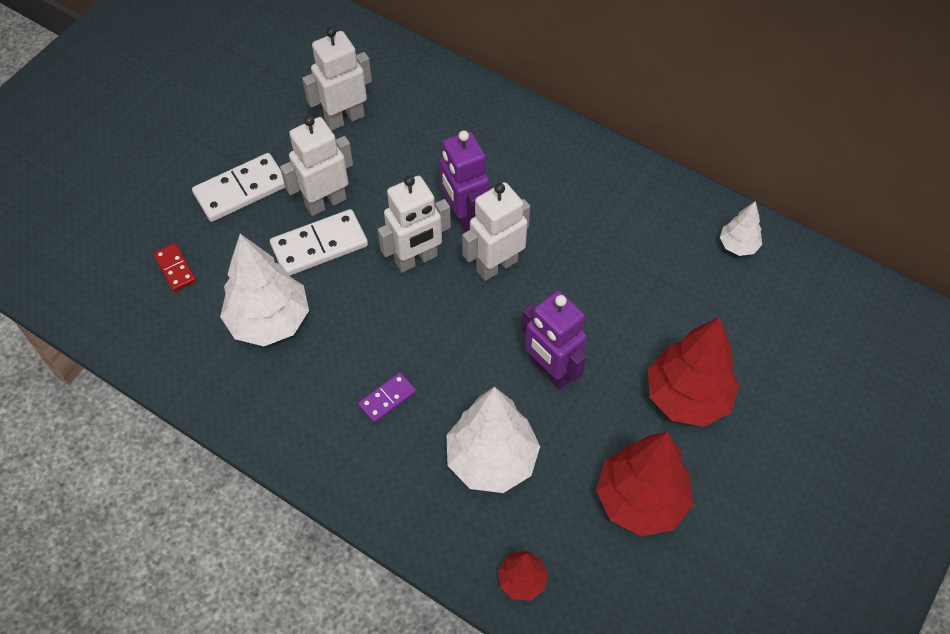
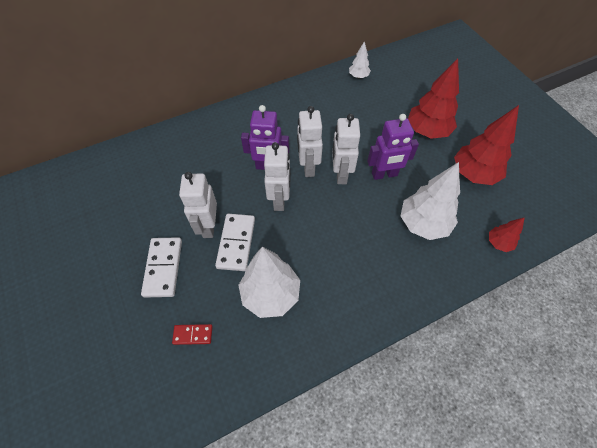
camera: 60 degrees left, 0 degrees up
white robot [302,27,372,131] -> white robot moved to [332,114,360,184]
purple domino [358,372,416,423] -> none

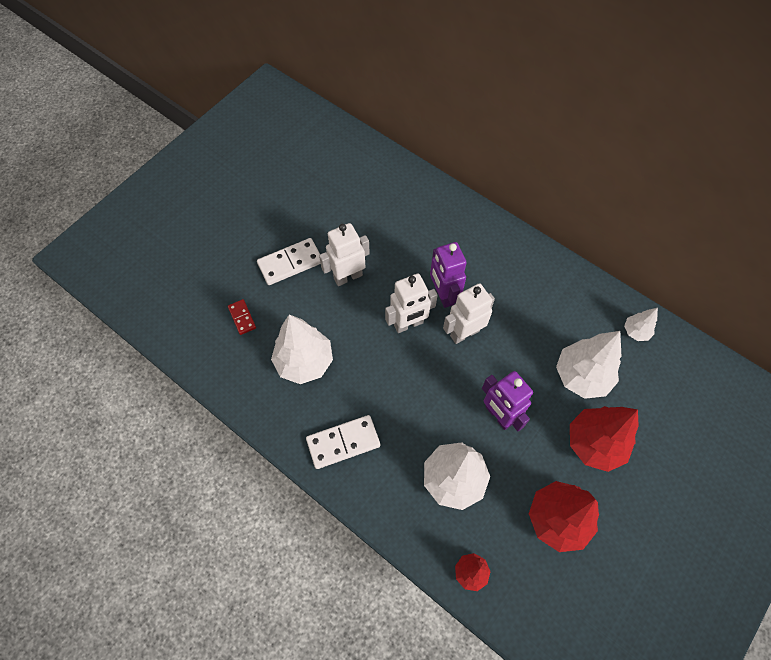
camera: 65 degrees right, 5 degrees up
white domino [215,214,255,271] -> white domino moved to [306,415,380,469]
white robot [332,114,360,184] -> none
none -> white tree [556,331,622,399]

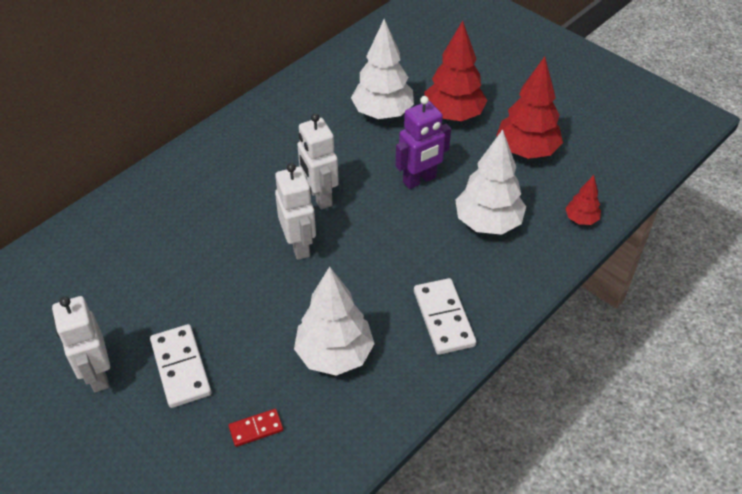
camera: 85 degrees left, 15 degrees down
white robot [319,223,370,286] -> white robot moved to [52,296,110,392]
purple robot [430,242,467,308] -> none
white tree [624,308,658,341] -> none

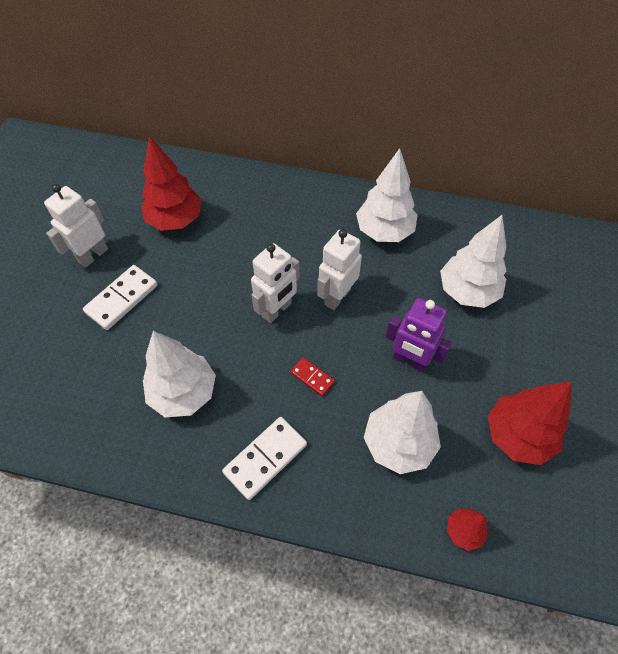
camera: 60 degrees right, 10 degrees up
red domino [229,409,283,447] -> red domino moved to [290,357,335,396]
red tree [425,21,487,121] -> red tree moved to [141,136,202,231]
none -> white tree [356,148,418,242]

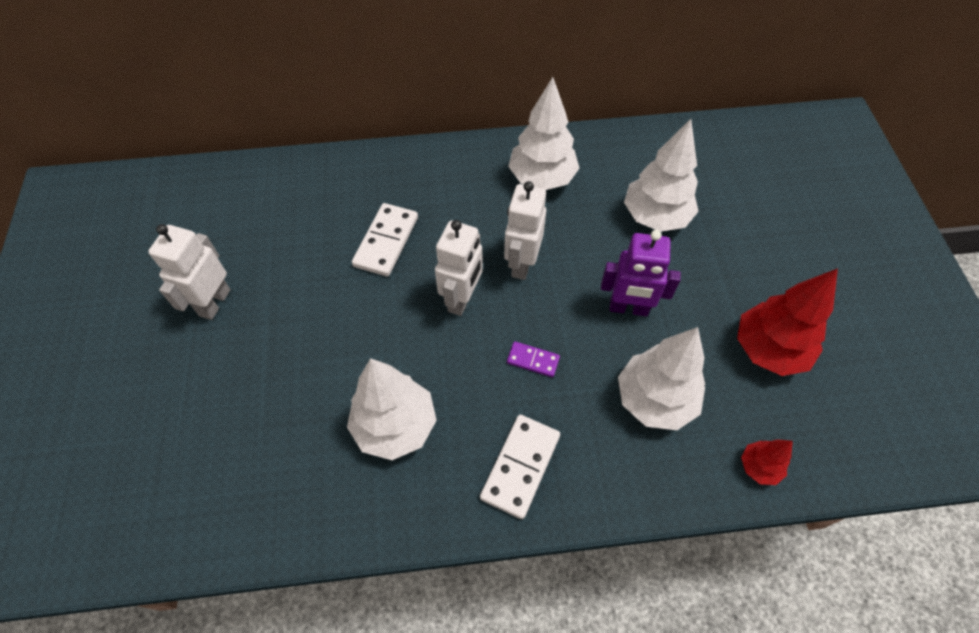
camera: 20 degrees left, 0 degrees up
white domino [83,265,158,330] -> white domino moved to [352,203,418,277]
red tree [141,136,202,231] -> none
red domino [290,357,335,396] -> purple domino [507,341,560,377]

